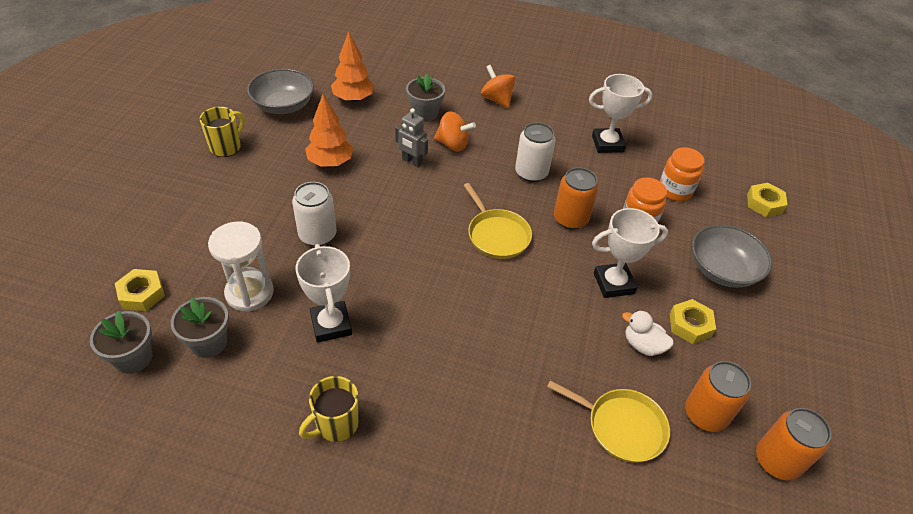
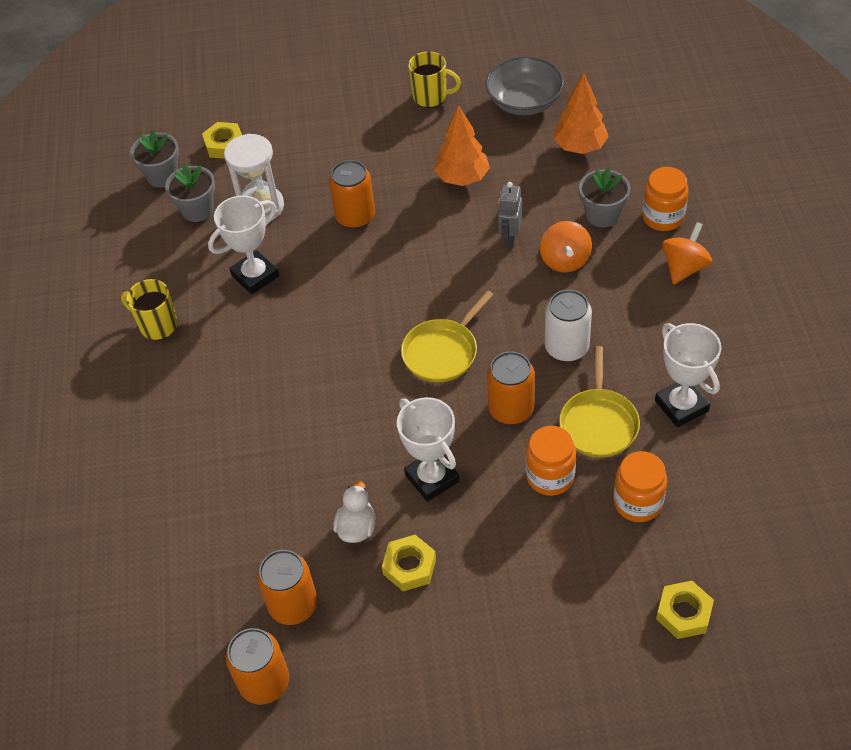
camera: 75 degrees right, 5 degrees up
white can [292,182,336,246] -> orange can [329,160,375,229]
yellow pan [547,380,670,463] -> yellow pan moved to [559,346,640,458]
grey bowl [692,224,772,288] -> none
none -> orange jar [642,167,689,231]

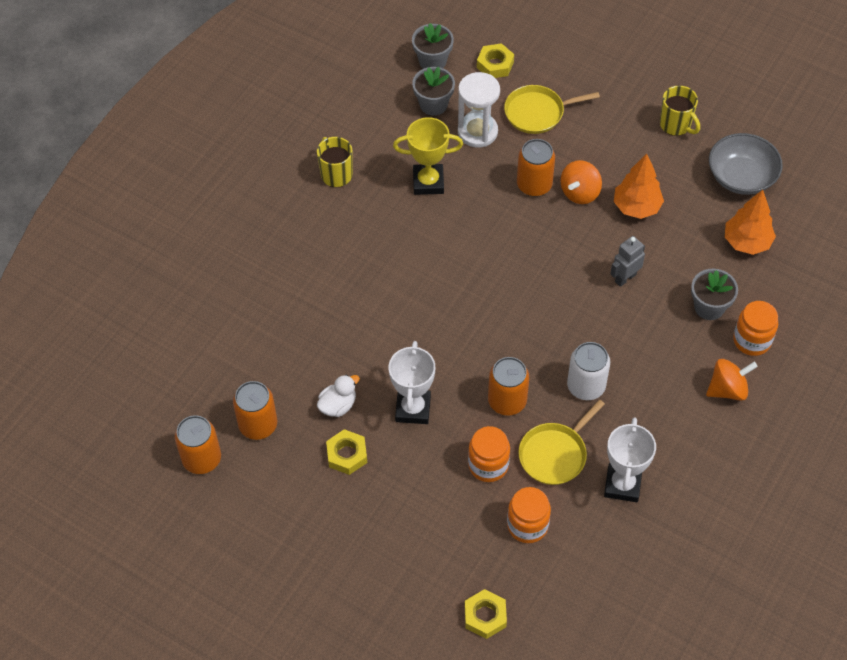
camera: 35 degrees right, 5 degrees up
white trophy [208,195,279,294] -> yellow trophy [393,117,463,195]
yellow pan [401,291,494,382] -> yellow pan moved to [504,85,600,134]
orange spinning top [540,221,592,272] -> orange spinning top moved to [560,160,602,204]

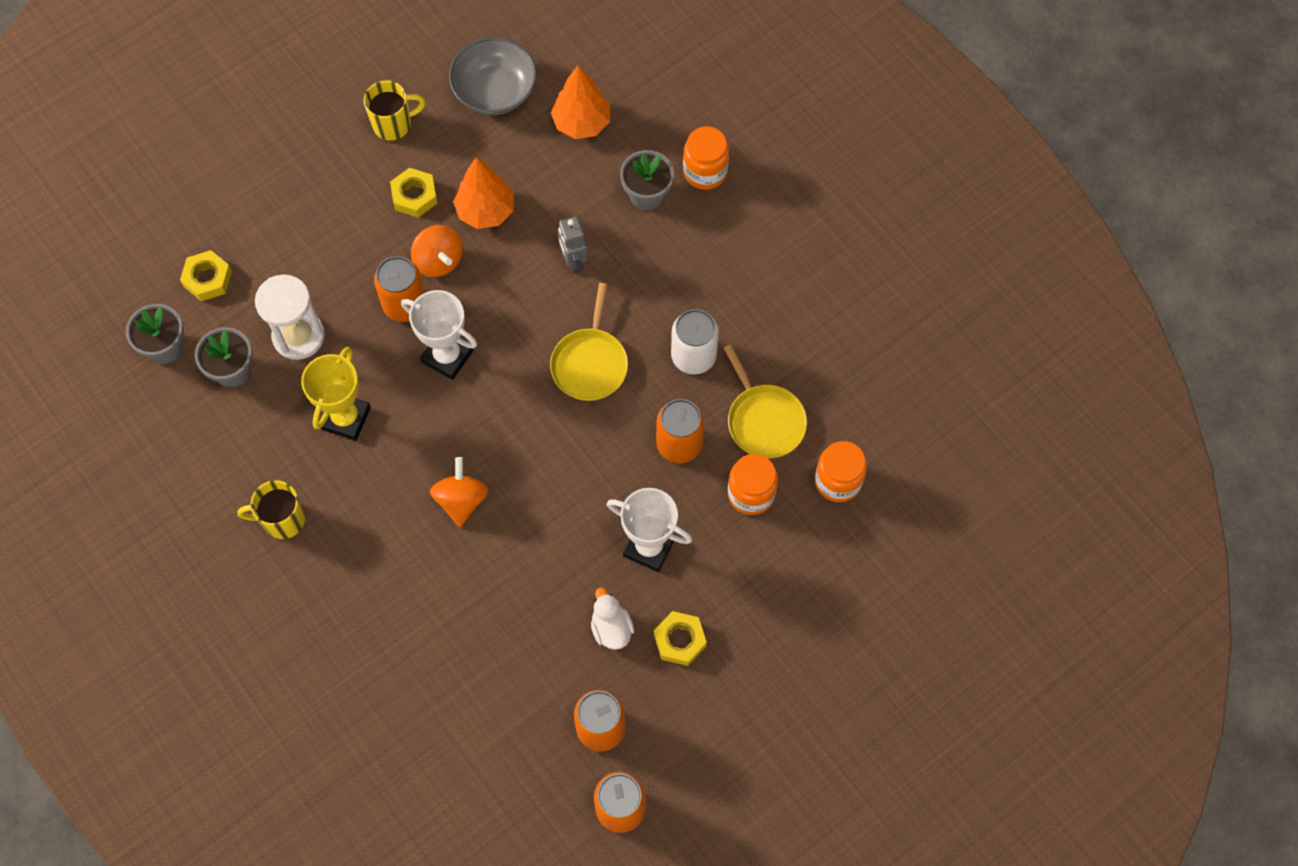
camera: 70 degrees left, 10 degrees up
yellow nut [465,589,507,639] -> yellow nut moved to [390,168,437,217]
yellow pan [504,85,600,134] -> yellow pan moved to [550,283,628,401]
white trophy [604,417,656,502] -> white trophy moved to [401,290,477,380]
orange spinning top [706,359,758,401] -> orange spinning top moved to [430,457,488,527]

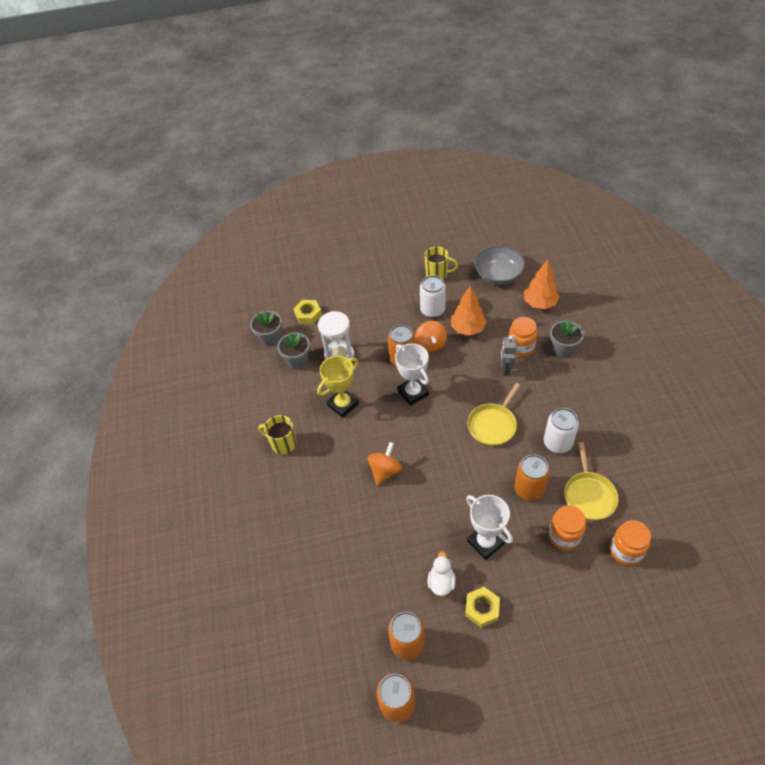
camera: 30 degrees right, 15 degrees down
yellow nut [390,168,437,217] -> white can [420,275,446,318]
orange jar [683,126,729,190] -> orange jar moved to [508,317,537,357]

